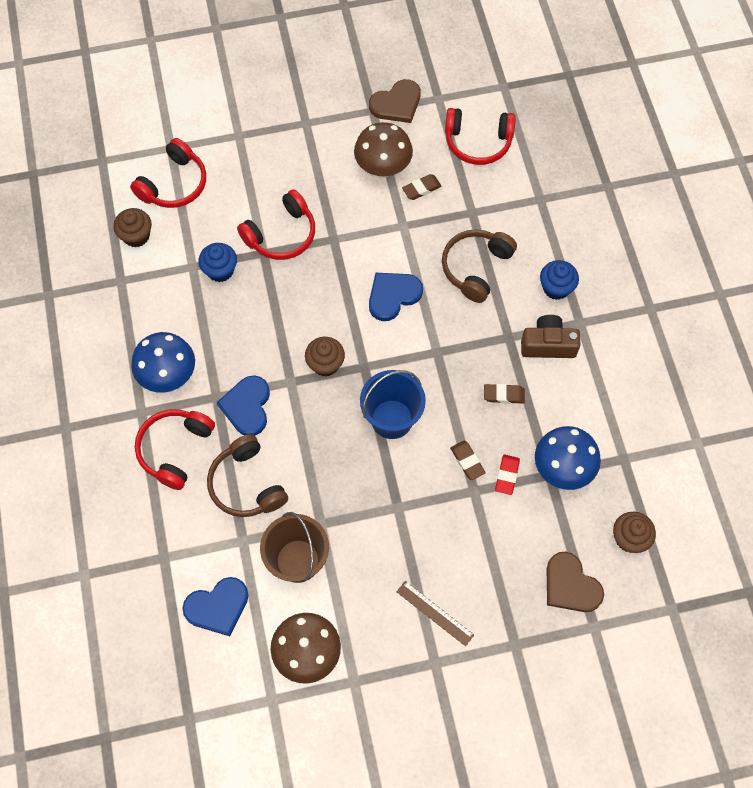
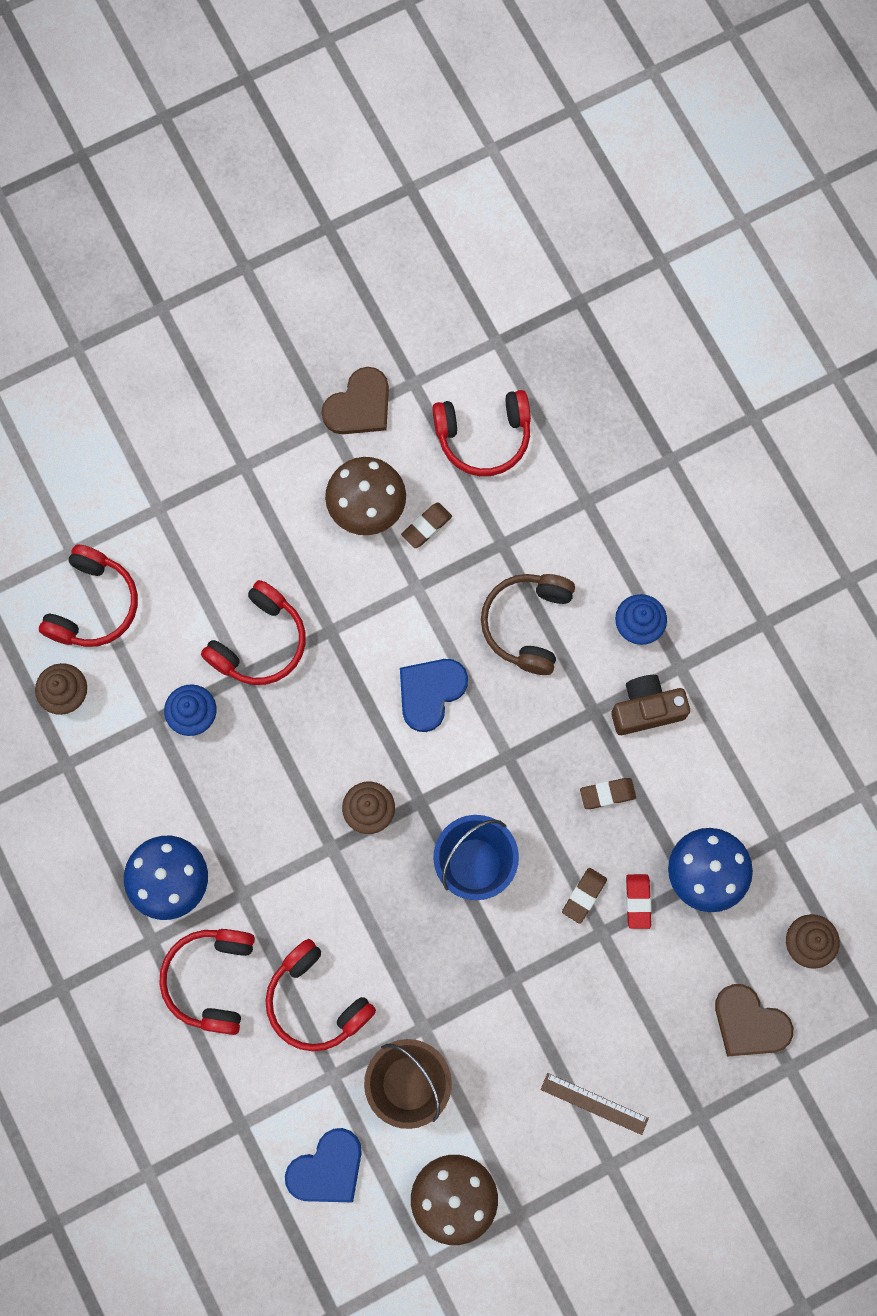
camera: 15 degrees left, 10 degrees up
brown headphones [207,434,288,517] -> red headphones [265,939,376,1051]
blue heart [217,375,270,436] -> none
brown eraser [450,441,486,480] -> brown eraser turned 75 degrees clockwise [562,868,607,924]

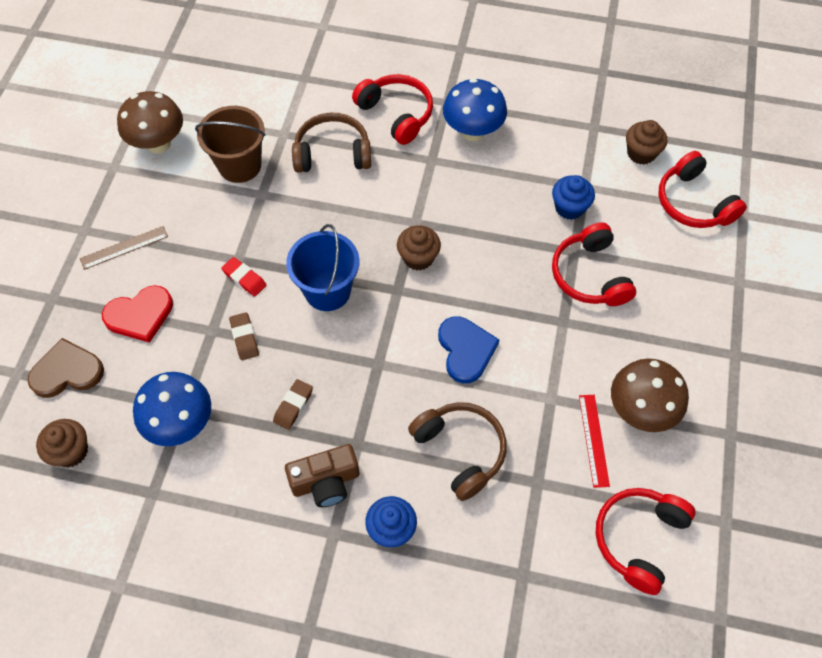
camera: 130 degrees right, 15 degrees down
red headphones [265,939,376,1051] -> brown headphones [292,112,371,173]
blue heart [285,1128,362,1203] -> none
brown heart [321,367,389,434] -> none
brown eraser [401,503,452,548] -> red ruler [579,395,610,488]
brown camera [611,675,690,735] -> brown camera turned 45 degrees clockwise [285,444,359,507]
red eraser [626,874,652,929] -> red eraser moved to [221,257,267,297]
none -> red heart [102,285,173,343]

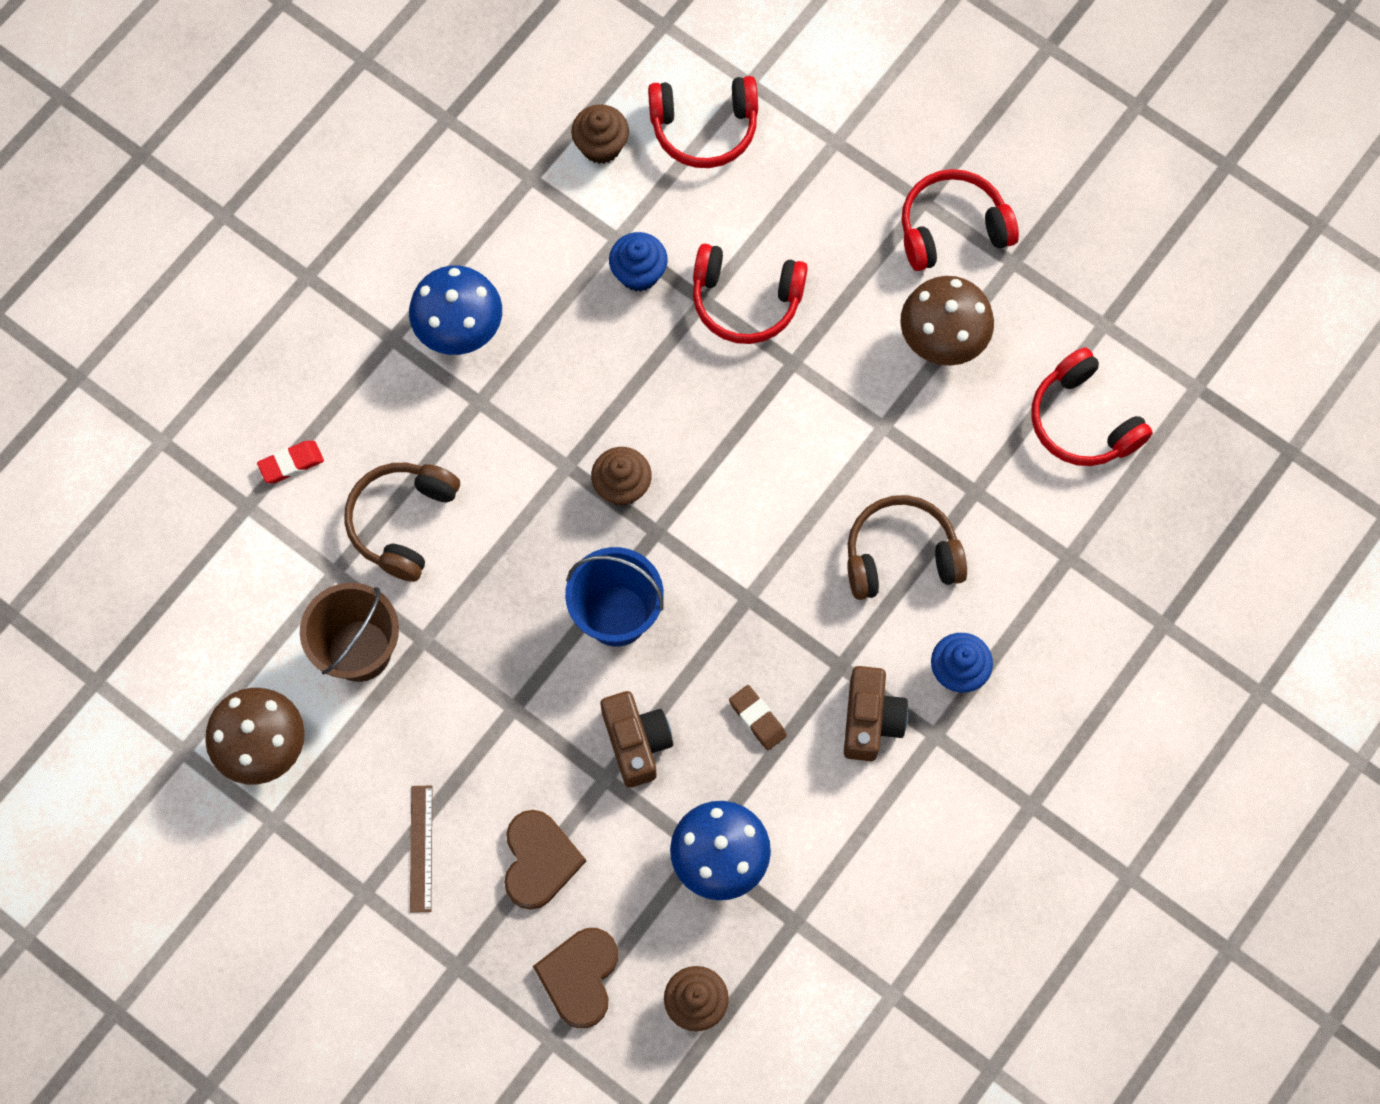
camera: 65 degrees left, 10 degrees up
red heart [102,285,173,343] -> brown heart [504,810,586,910]
red eraser [221,257,267,297] -> red eraser moved to [257,441,324,483]
brown eraser [229,312,259,360] -> brown camera [601,691,673,788]
red headphones [352,74,433,145] -> red headphones moved to [902,169,1019,271]
blue heart [438,316,499,383] -> none
red ruler [579,395,610,488] -> none

